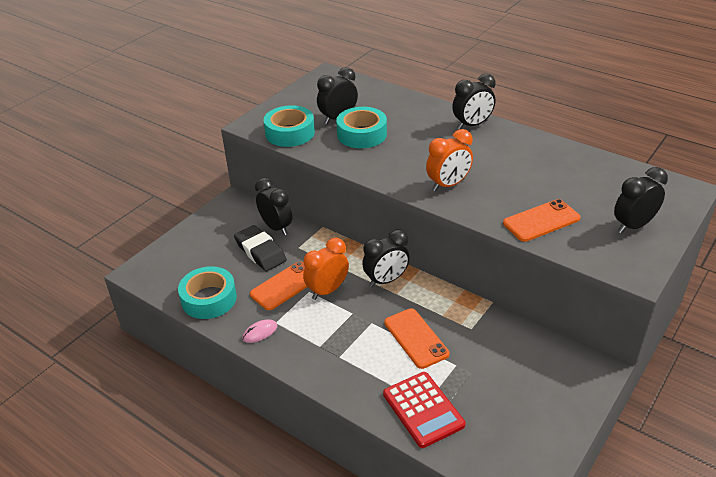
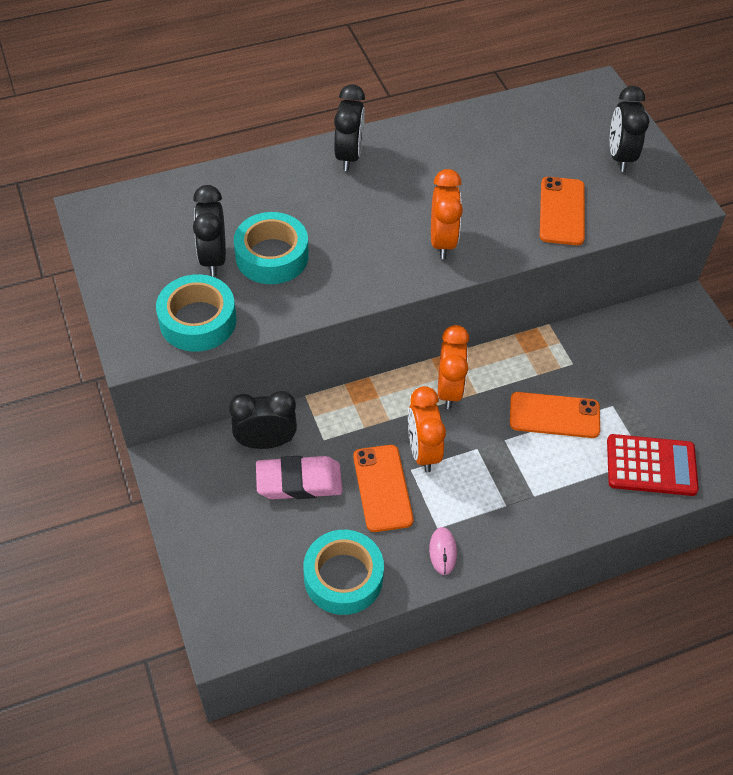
camera: 60 degrees left, 15 degrees up
black eraser [234,225,287,271] -> pink eraser [256,456,342,499]
black clock [362,230,410,287] -> orange clock [438,325,469,409]

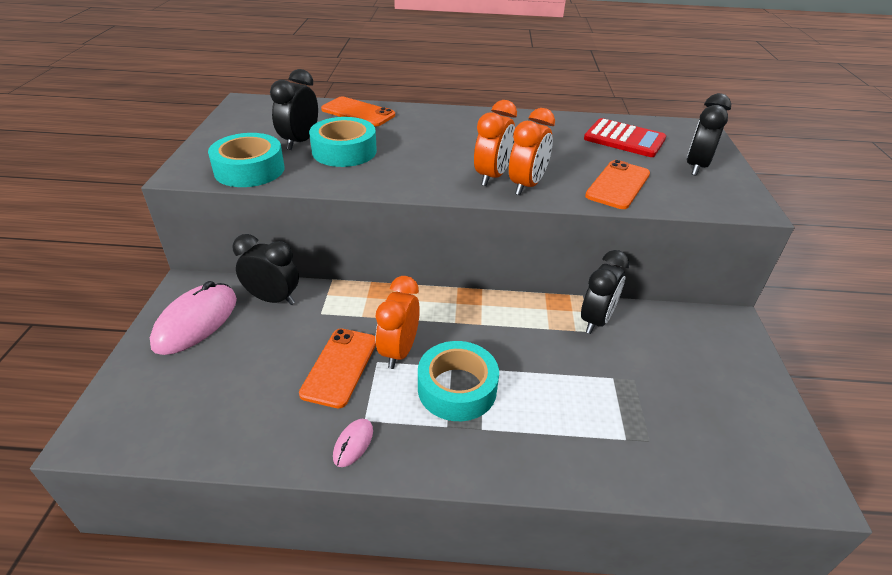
camera: 25 degrees right, 15 degrees down
pink eraser [256,456,342,499] -> none
turquoise tape [304,530,384,615] -> turquoise tape moved to [418,341,499,421]
black clock [334,84,365,171] -> black clock moved to [581,250,629,334]
orange clock [438,325,469,409] -> orange clock moved to [509,108,555,195]
orange phone [510,392,600,438] -> orange phone moved to [321,97,395,127]
red calculator [607,434,699,496] -> red calculator moved to [584,118,666,157]
none -> pink mouse [150,281,237,355]

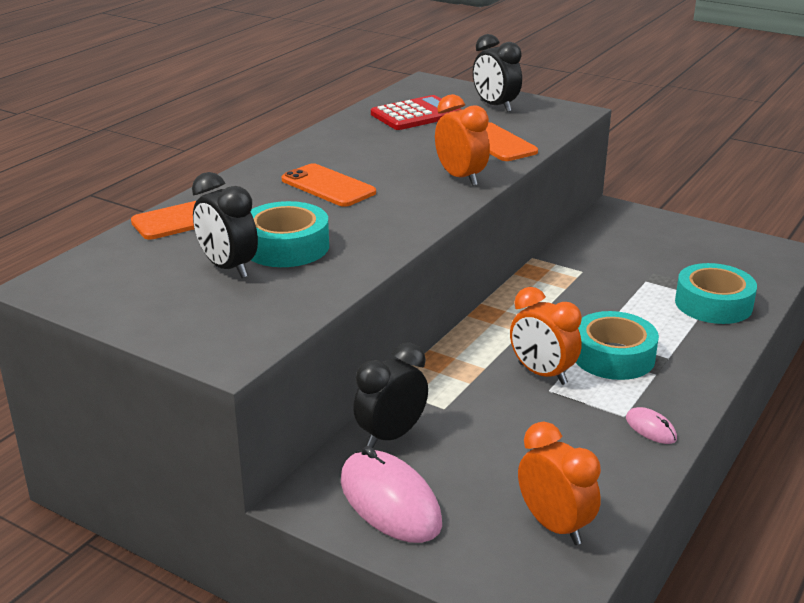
camera: 60 degrees left, 10 degrees down
turquoise tape [208,133,284,187] -> turquoise tape moved to [675,263,757,324]
orange phone [299,329,376,408] -> orange phone moved to [281,163,376,207]
orange clock [474,100,517,186] -> orange clock moved to [518,422,601,545]
black clock [581,250,629,334] -> none

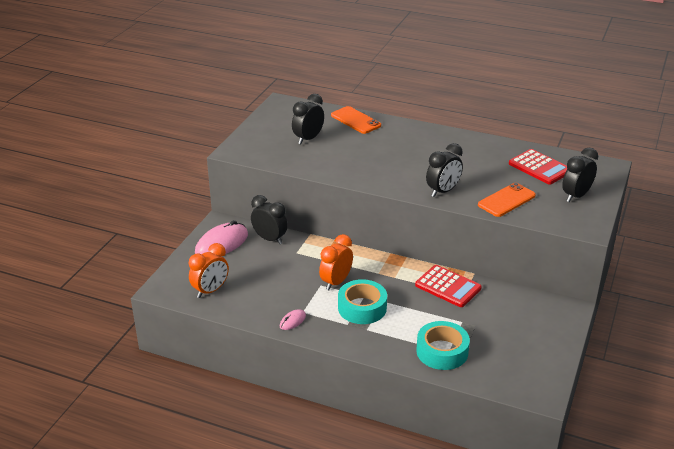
camera: 80 degrees right, 5 degrees up
turquoise tape [251,201,329,267] -> none
orange phone [281,163,376,207] -> none
orange clock [435,94,490,186] -> black clock [426,143,463,197]
none -> red calculator [415,265,482,307]

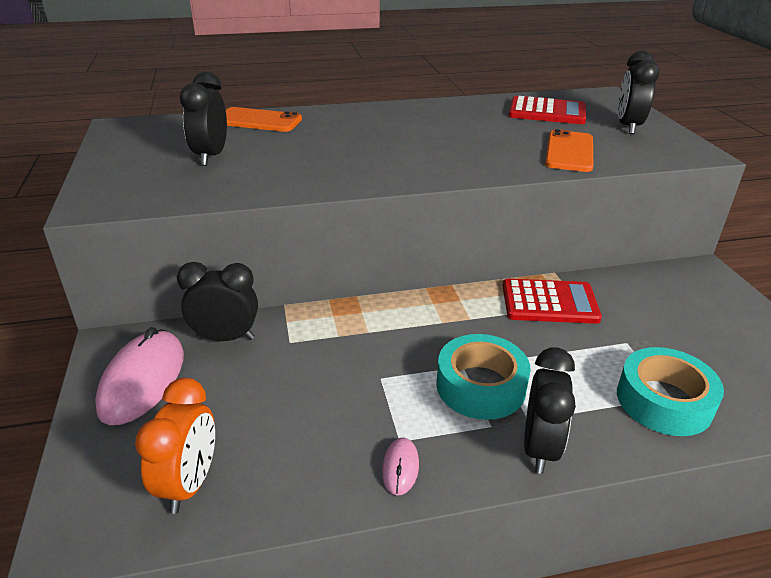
camera: 35 degrees left, 0 degrees up
orange clock [319,234,353,290] -> none
black clock [426,143,463,197] -> black clock moved to [524,347,576,474]

